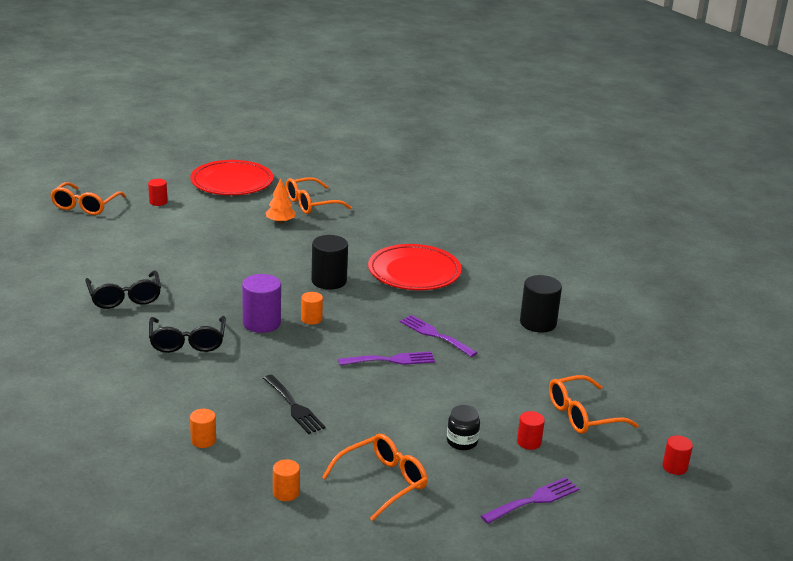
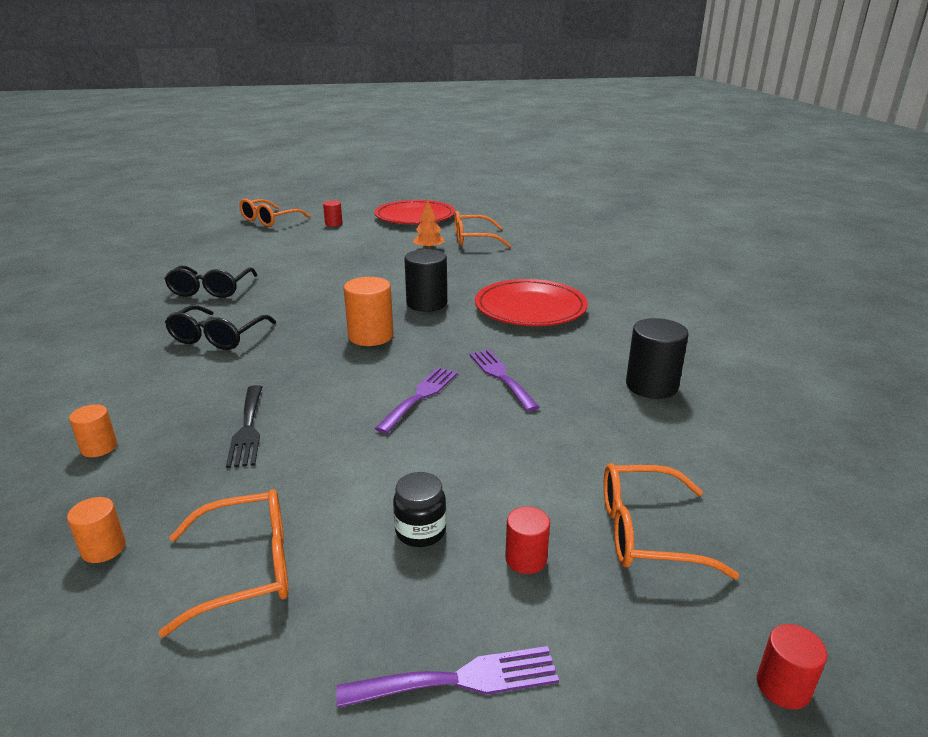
camera: 25 degrees right, 0 degrees up
purple cylinder [242,274,281,333] -> none
orange cylinder [301,292,323,325] -> orange cylinder [344,277,394,346], size x1.77
purple fork [338,351,435,366] -> purple fork turned 75 degrees counterclockwise [375,367,458,434]

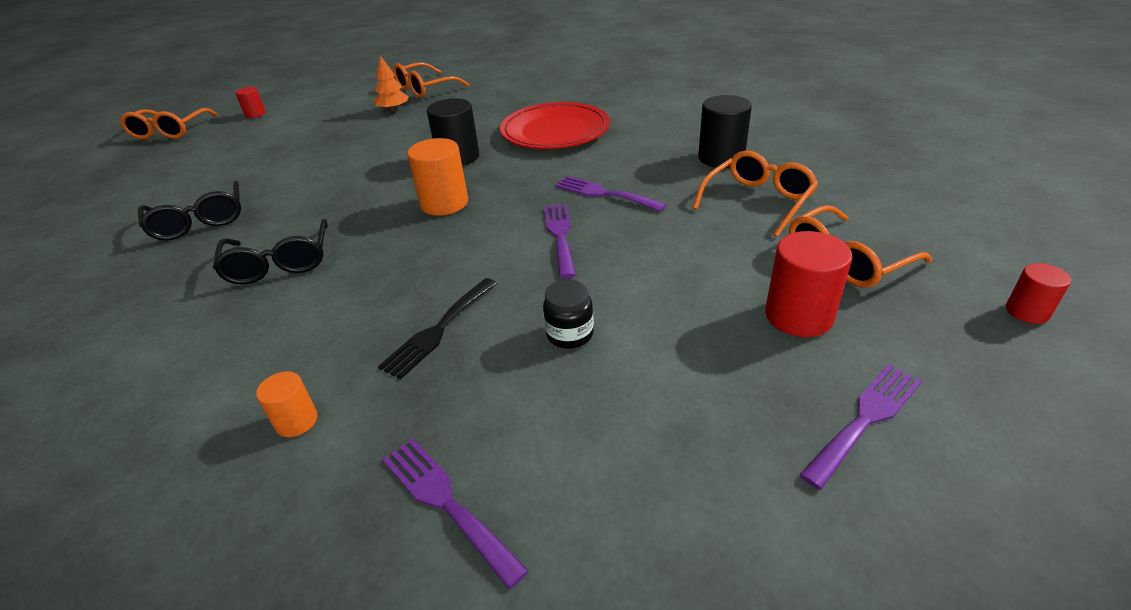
camera: 30 degrees left, 10 degrees up
orange cylinder [67,497,126,563] -> purple fork [382,438,529,589]
orange glasses [159,489,289,637] -> orange glasses moved to [693,150,818,237]
black fork [226,385,262,468] -> black fork turned 75 degrees clockwise [378,278,497,379]
red plate [374,200,455,224] -> none
black jar [393,472,447,547] -> black jar moved to [543,279,594,349]
red cylinder [505,506,550,574] -> red cylinder [765,231,852,337], size x1.77

